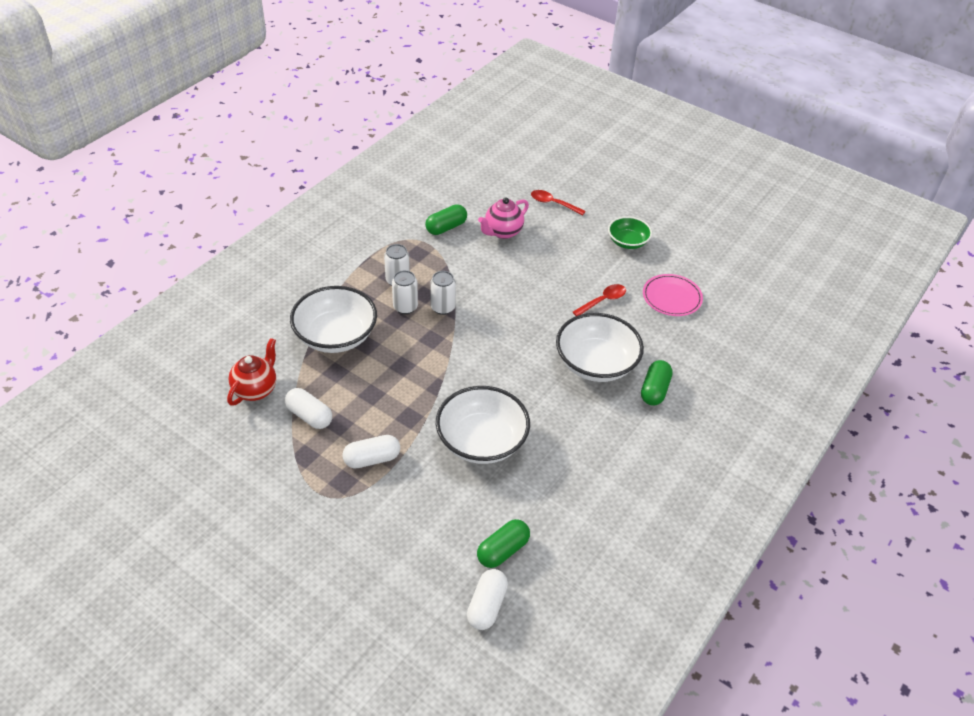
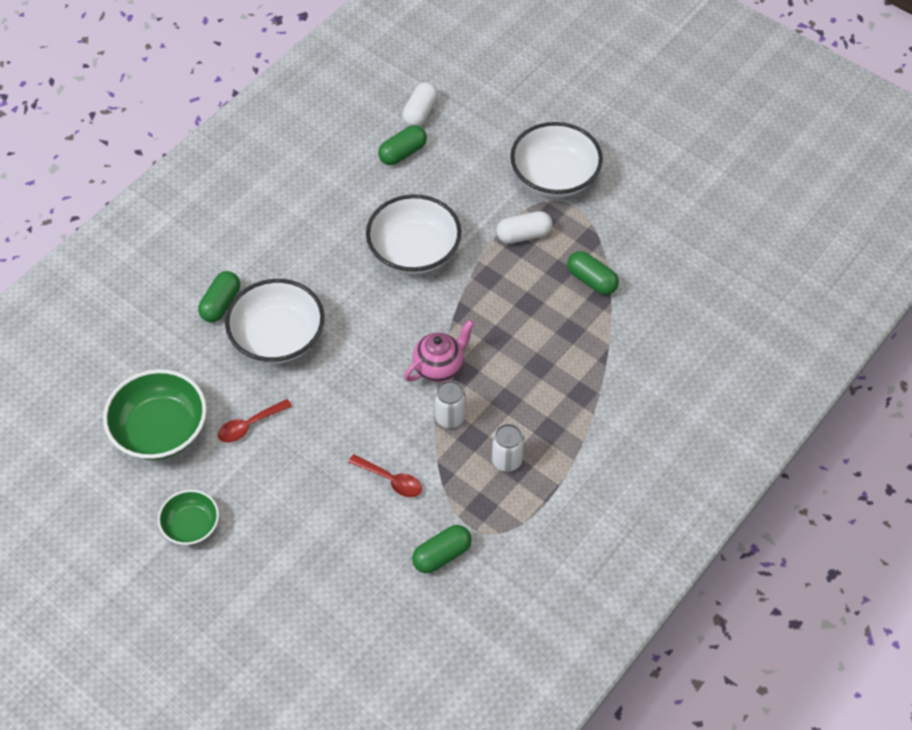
camera: 175 degrees left, 10 degrees up
red teapot [227,338,276,406] -> none
white capsule [285,388,332,429] -> green capsule [567,251,619,295]
white bowl [290,286,377,353] -> white bowl moved to [510,122,603,198]
white can [392,270,418,314] -> none
pink teapot [478,198,529,239] -> pink teapot moved to [404,320,474,382]
red spoon [531,190,586,215] -> red spoon moved to [348,454,422,497]
pink plate [643,274,703,316] -> green bowl [103,369,207,460]

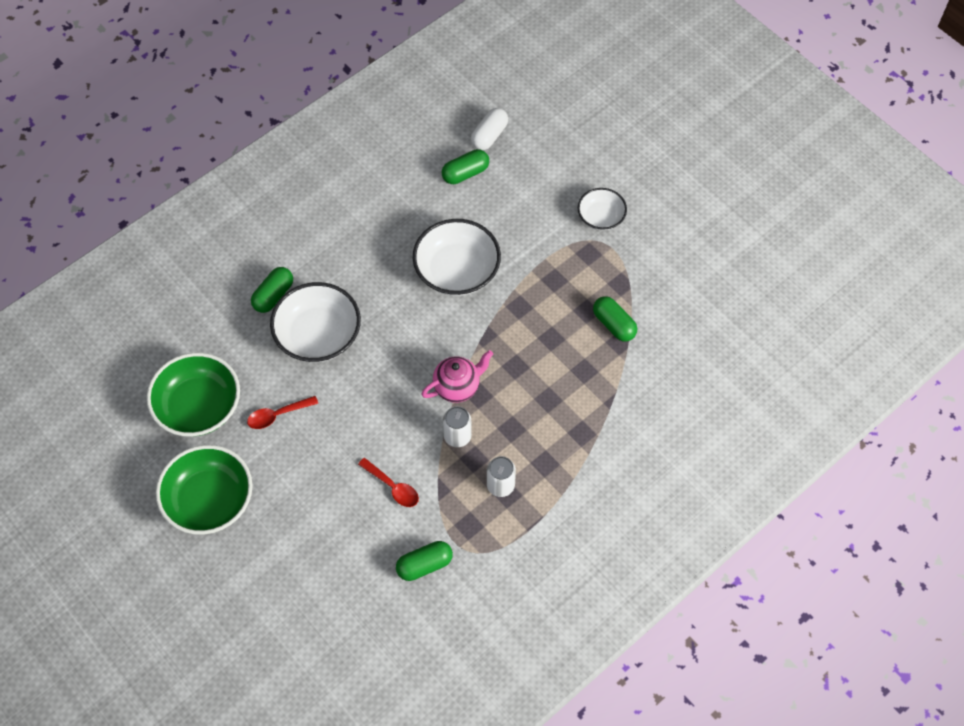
camera: 10 degrees right, 5 degrees up
green bowl [158,490,219,545] -> green bowl [156,445,253,535], size x1.74
white capsule [496,211,553,244] -> none
white bowl [510,122,603,198] -> white bowl [578,188,627,231], size x0.58

